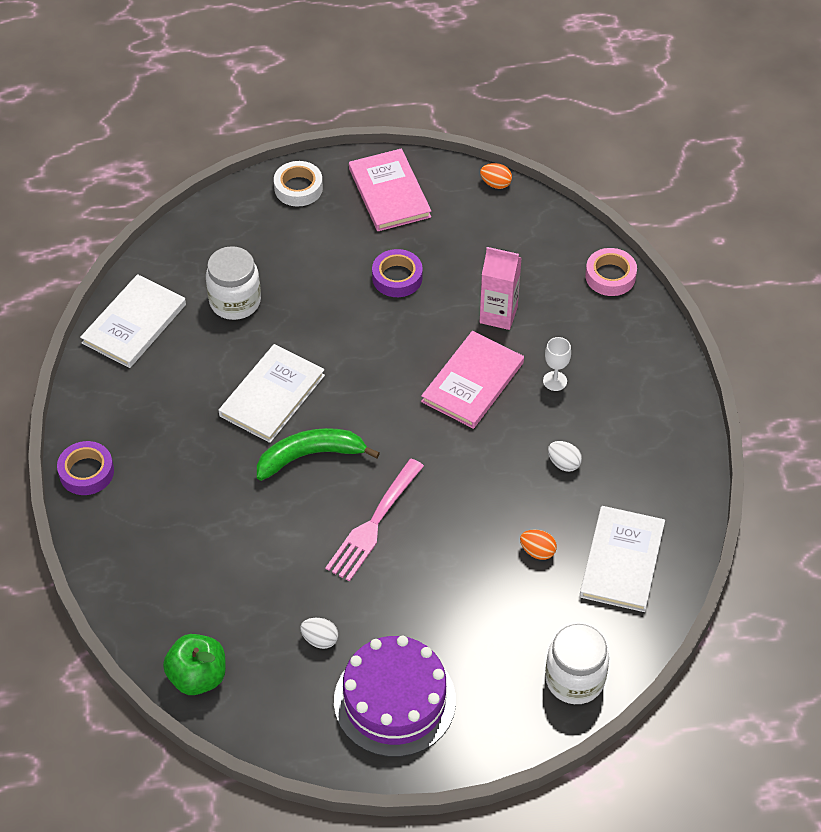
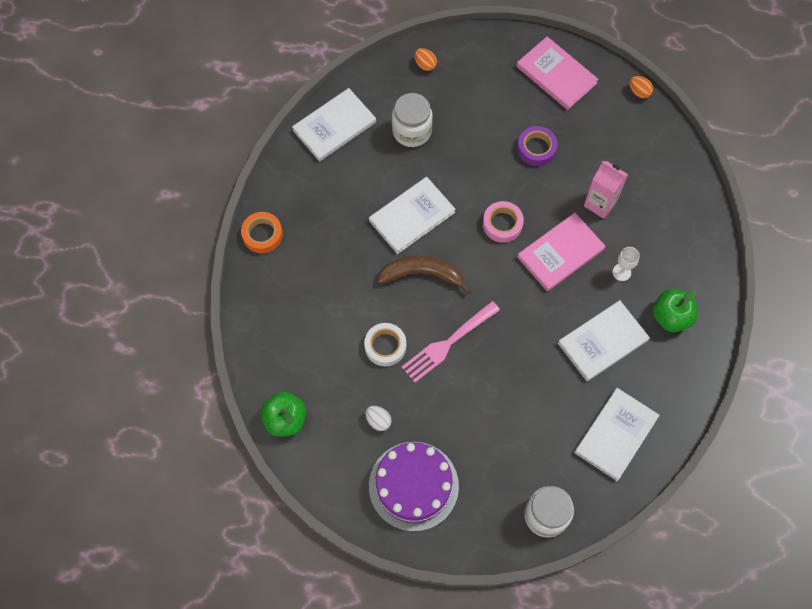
camera: 20 degrees right, 15 degrees up
purple tape [57,441,114,495] -> orange tape [241,212,283,253]
green banana [257,428,380,481] -> brown banana [377,256,471,294]
white tape [274,161,323,206] -> white tape moved to [364,323,406,366]
pink book [349,148,431,231] -> pink book turned 45 degrees counterclockwise [516,36,599,110]
orange egg [520,529,557,560] -> orange egg moved to [414,48,437,71]
white egg [548,441,582,472] -> white book [558,300,650,381]
pink tape [585,248,637,296] -> pink tape moved to [483,201,524,243]
none -> green apple [653,289,698,332]

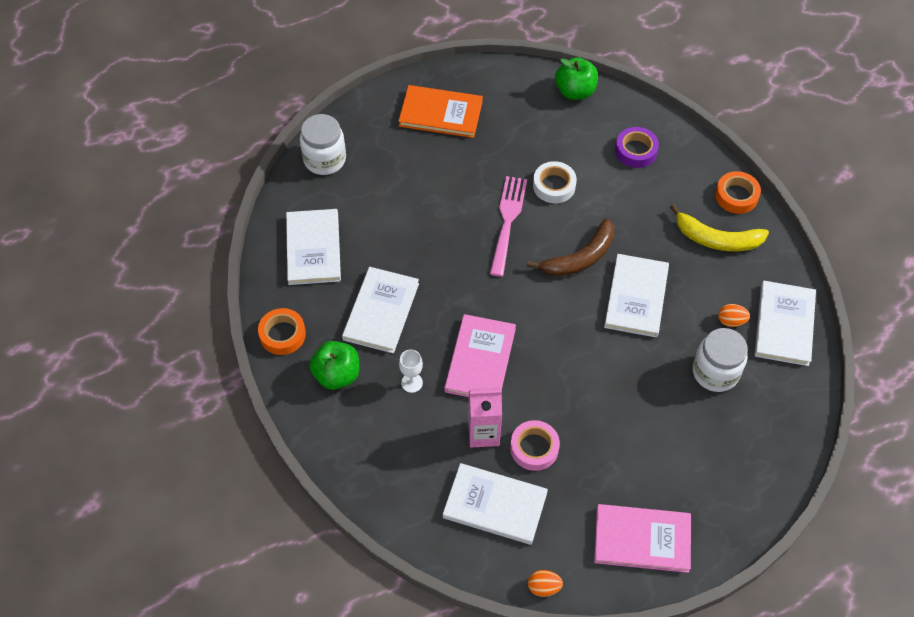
camera: 140 degrees right, 10 degrees down
white egg [366,406,392,431] -> none
purple cake [369,442,459,532] -> orange book [398,85,483,138]
orange egg [414,48,437,71] -> orange egg moved to [718,304,750,327]
pink tape [483,201,524,243] -> pink tape moved to [510,420,560,471]
purple tape [517,126,557,166] -> purple tape moved to [615,127,659,168]
none -> orange tape [258,308,306,355]
none -> white book [443,463,548,545]
none -> yellow banana [670,204,769,251]

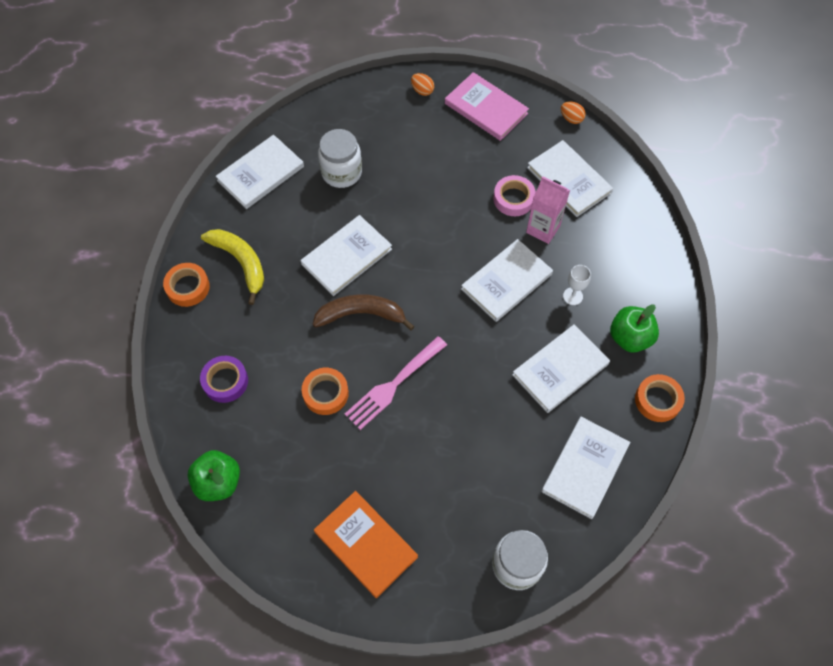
camera: 145 degrees left, 5 degrees up
pink book [445,314,516,397] -> white book [461,239,553,322]
white tape [533,161,577,203] -> orange tape [302,368,349,415]
orange egg [718,304,750,327] -> orange egg moved to [411,73,434,96]

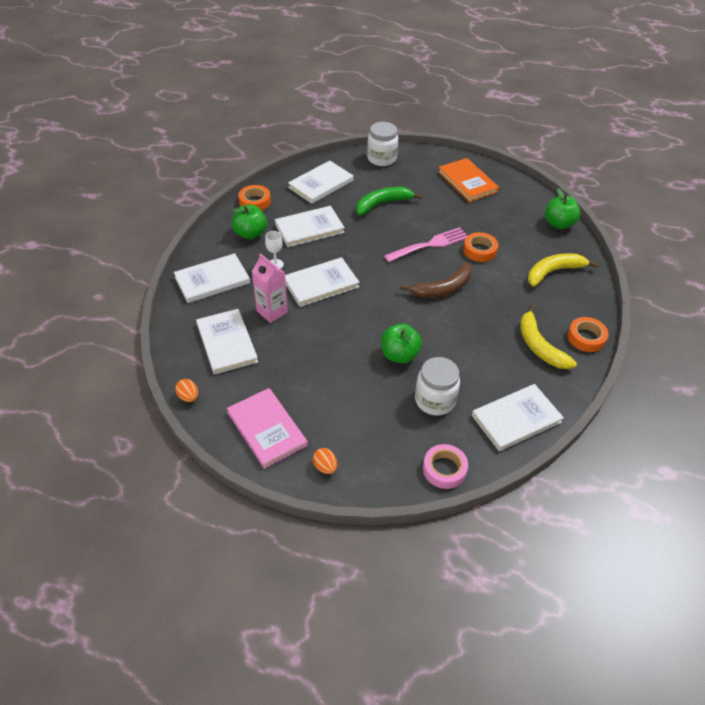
camera: 165 degrees left, 15 degrees down
purple tape [200,356,248,403] -> yellow banana [528,253,598,287]
white book [301,215,392,296] -> white book moved to [174,253,250,303]
brown banana [313,294,415,330] -> brown banana turned 45 degrees counterclockwise [400,262,472,298]
pink tape [493,175,536,216] -> pink tape moved to [423,444,468,489]
none -> green banana [356,187,423,216]
none -> green apple [381,324,422,363]

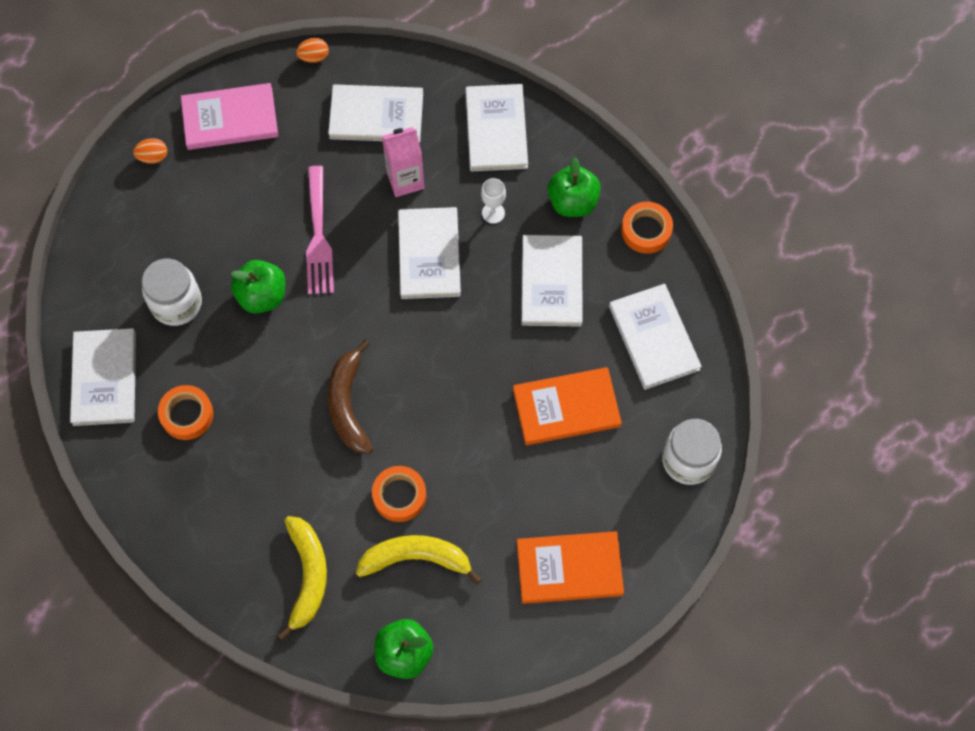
camera: 115 degrees right, 20 degrees up
green banana [356,187,423,216] -> orange book [513,367,622,445]
pink fork [384,227,468,262] -> pink fork moved to [306,166,334,294]
pink tape [423,444,468,489] -> none
yellow banana [520,305,577,369] -> yellow banana moved to [356,535,482,585]
orange tape [567,317,609,352] -> orange tape moved to [158,385,213,440]

